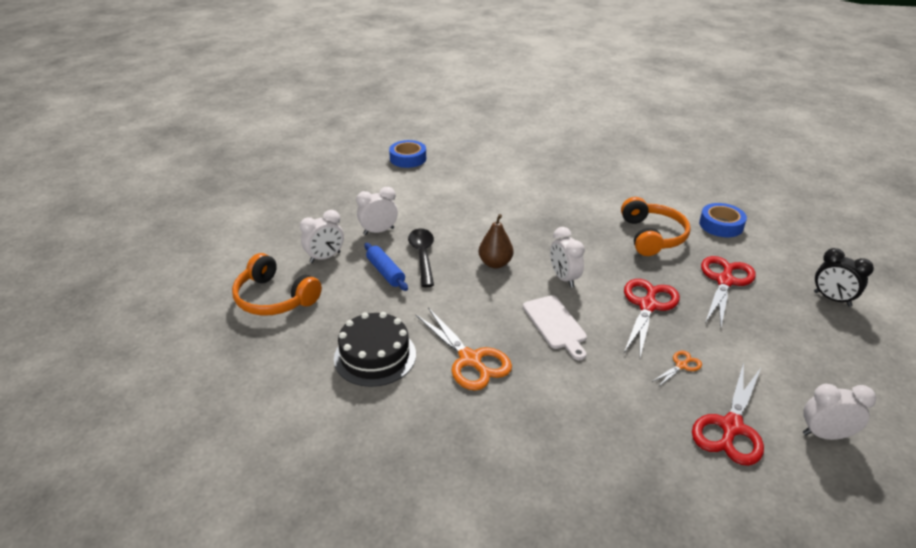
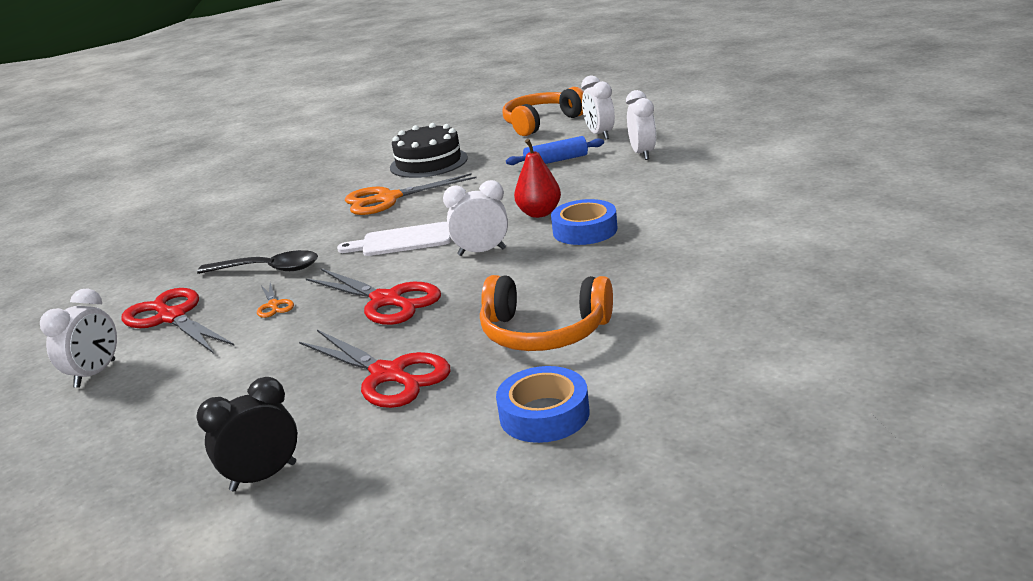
camera: 110 degrees right, 10 degrees down
blue tape [389,140,426,168] -> blue tape moved to [551,199,617,245]
black spoon [408,229,434,287] -> black spoon moved to [197,250,318,274]
brown pear [479,214,514,268] -> red pear [514,139,561,218]

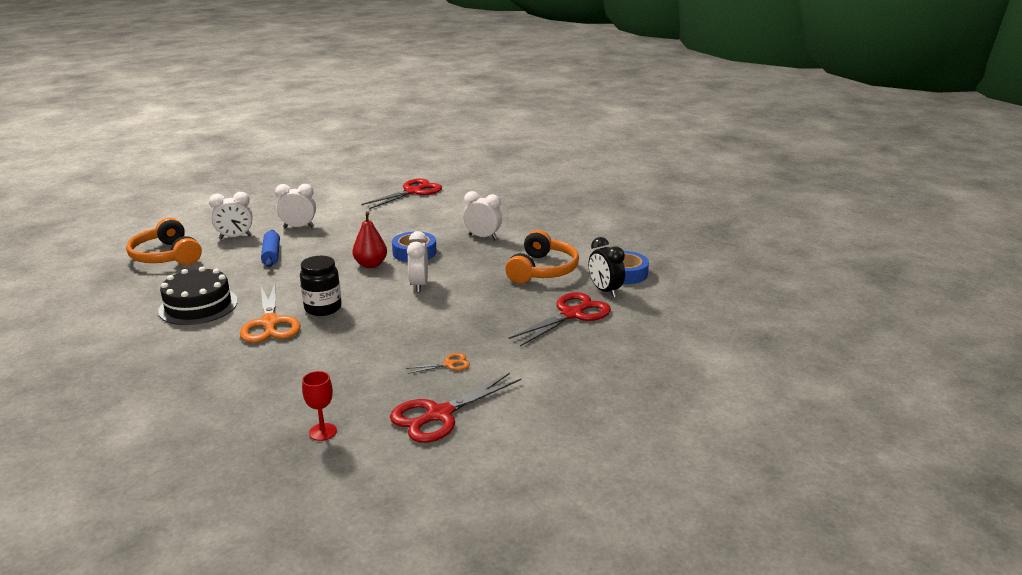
camera: 90 degrees left, 0 degrees up
white clock [40,288,117,388] -> white clock moved to [463,191,502,240]
black clock [196,377,297,491] -> black clock moved to [588,237,625,298]
black spoon [197,250,318,274] -> none
red scissors [305,268,441,325] -> red scissors moved to [362,179,442,209]
white cutting board [337,222,451,256] -> none
none -> black jar [300,256,342,316]
none -> red goblet [302,371,337,441]

